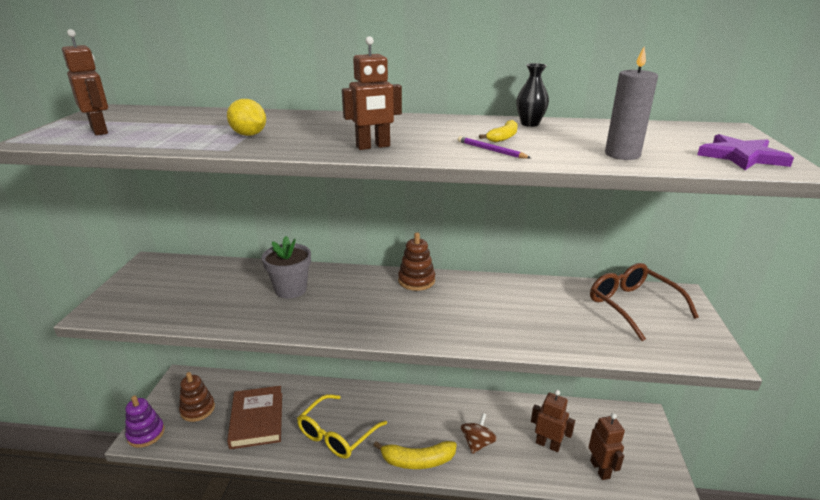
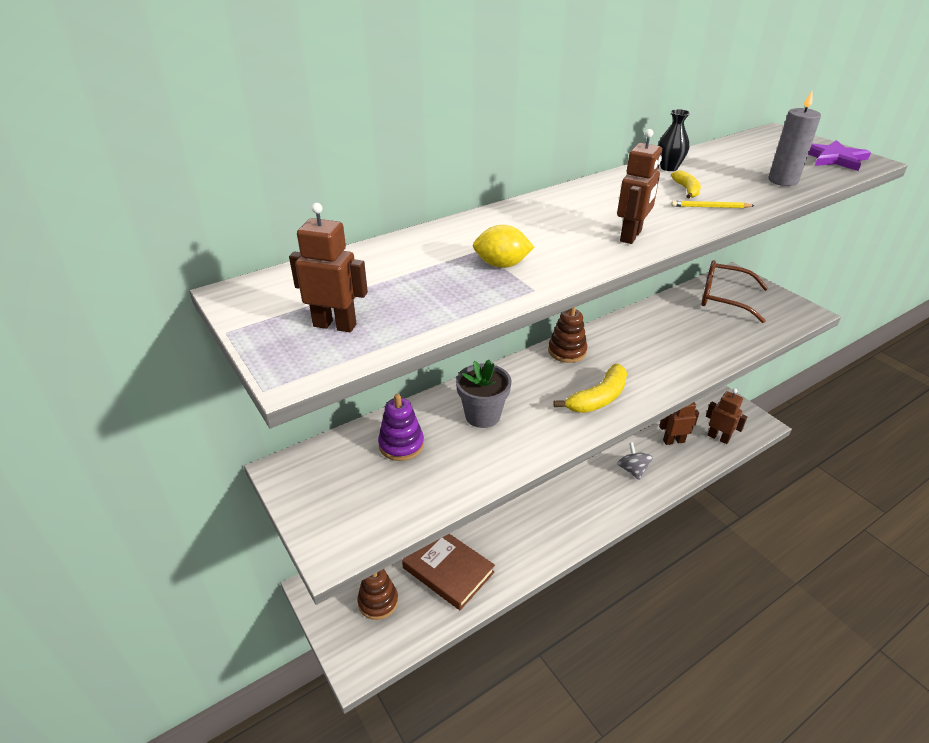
camera: 40 degrees left, 10 degrees up
purple stacking toy [125,396,165,448] -> purple stacking toy moved to [378,394,424,461]
yellow glasses [297,394,387,459] -> none
yellow banana [373,441,457,469] -> yellow banana moved to [553,364,627,413]
purple pencil [458,136,531,159] -> yellow pencil [671,201,755,208]
brown spinning top [461,413,497,454] -> grey spinning top [617,442,653,480]

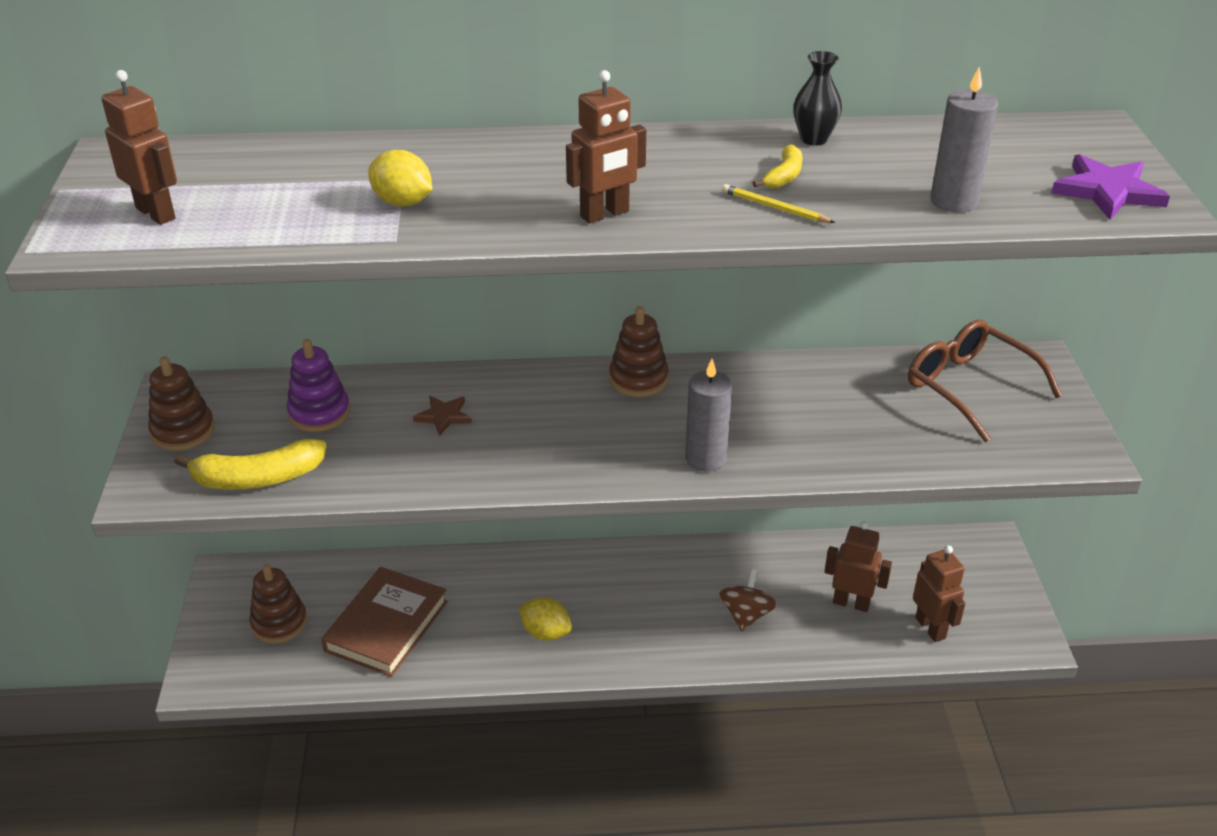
camera: 30 degrees right, 0 degrees up
brown book [402,534,495,610] -> brown book turned 45 degrees clockwise [321,567,448,677]
grey flower pot [456,360,511,428] -> brown star [413,396,472,436]
yellow banana [553,364,627,413] -> yellow banana moved to [174,439,326,489]
grey spinning top [617,442,653,480] -> brown spinning top [719,569,777,631]
none -> brown stacking toy [148,357,215,451]
none -> yellow lemon [518,597,572,641]
none -> grey candle [685,359,732,472]

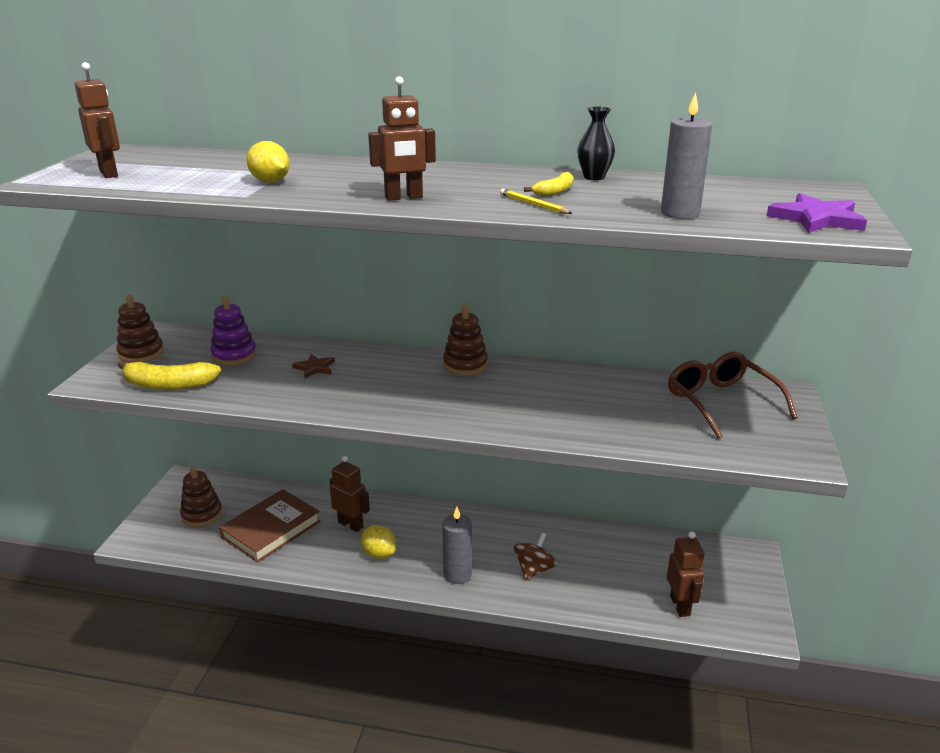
camera: 15 degrees right, 10 degrees down
grey candle [685,359,732,472] -> grey candle moved to [442,507,472,584]
brown robot [824,521,892,612] -> brown robot moved to [330,456,370,532]

